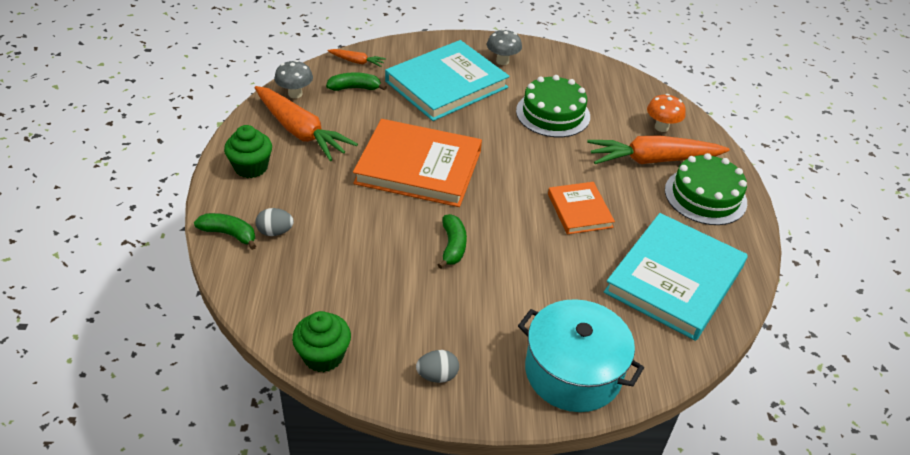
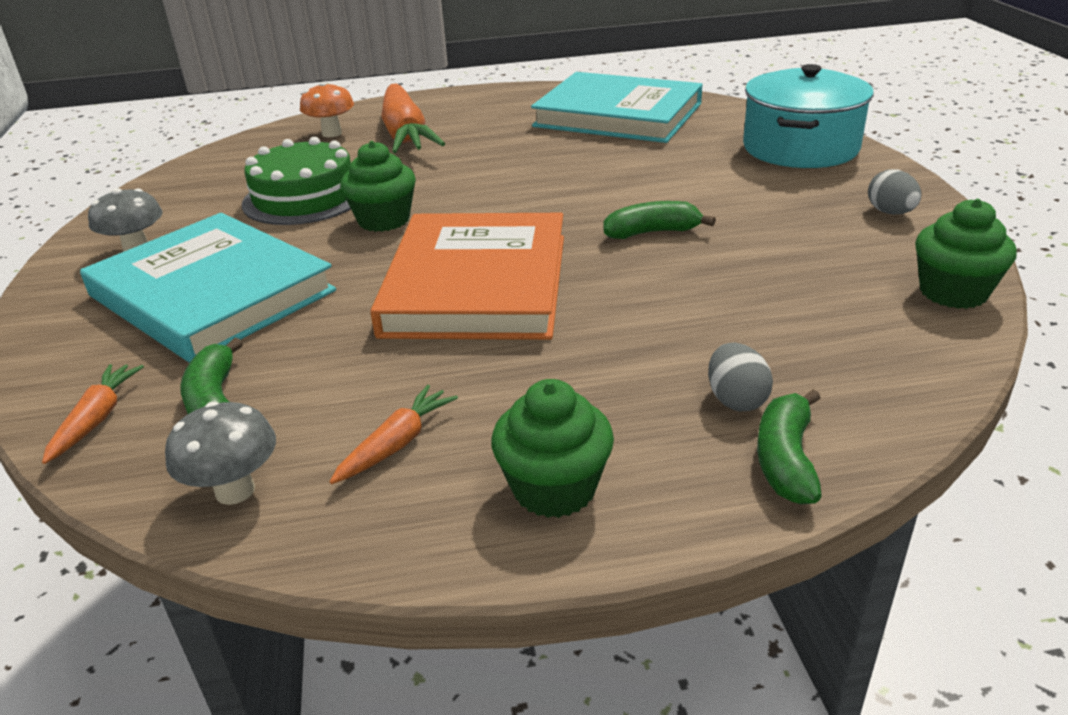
camera: 95 degrees left, 10 degrees down
orange carrot [254,86,358,161] -> orange carrot [330,385,458,484], size x0.47
orange book [548,182,615,234] -> none
green cake [665,153,747,225] -> none
none -> green cupcake [340,141,416,232]

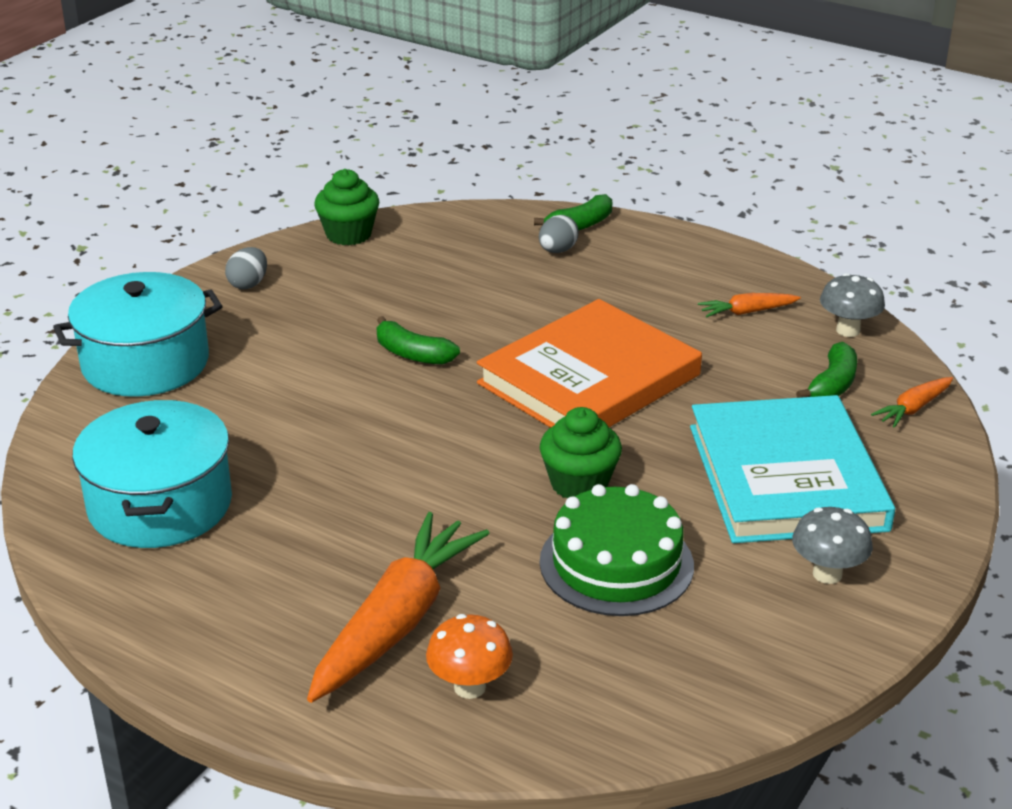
camera: 140 degrees left, 0 degrees up
green cupcake [491,379,614,518] -> none
turquoise book [531,72,703,143] -> turquoise pot [72,400,232,548]

